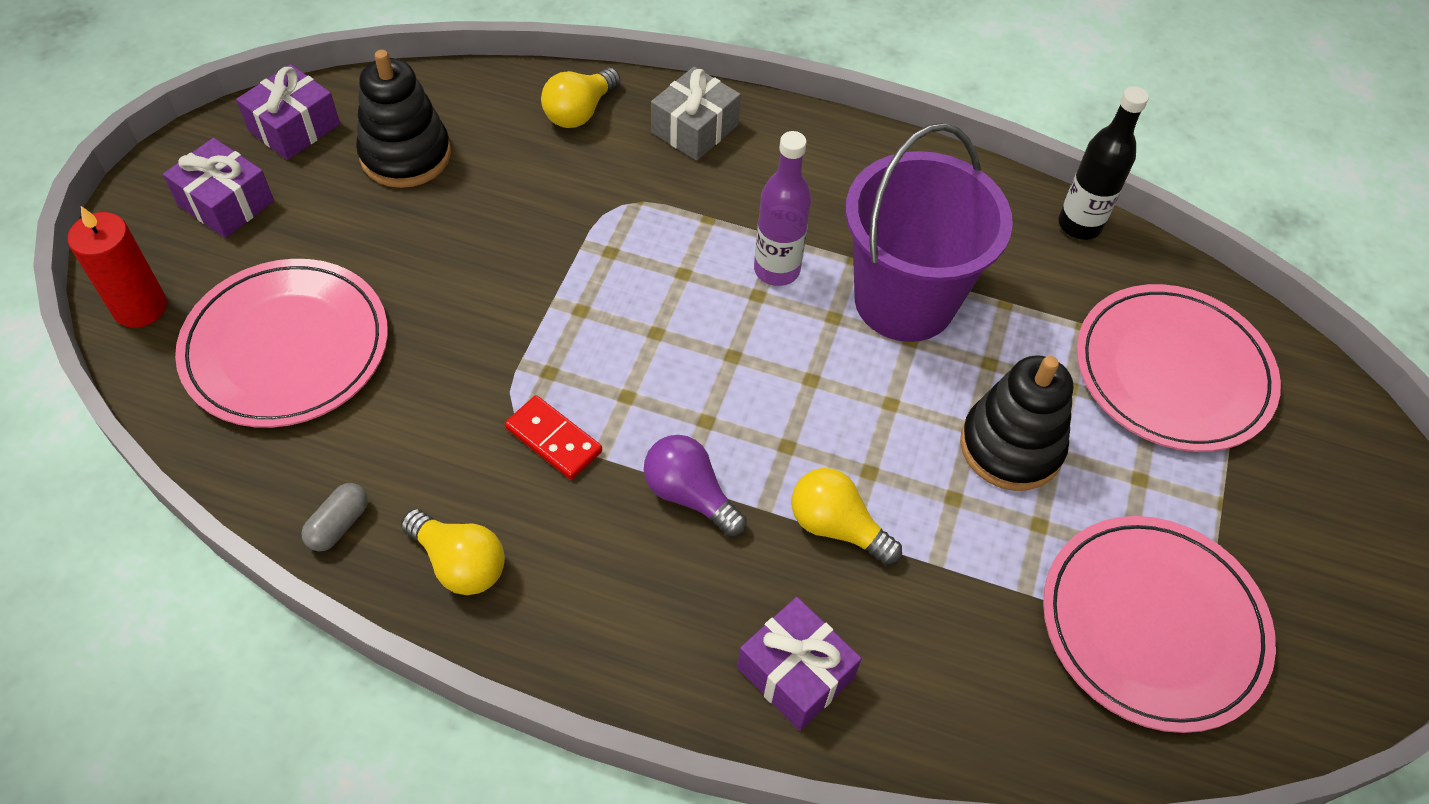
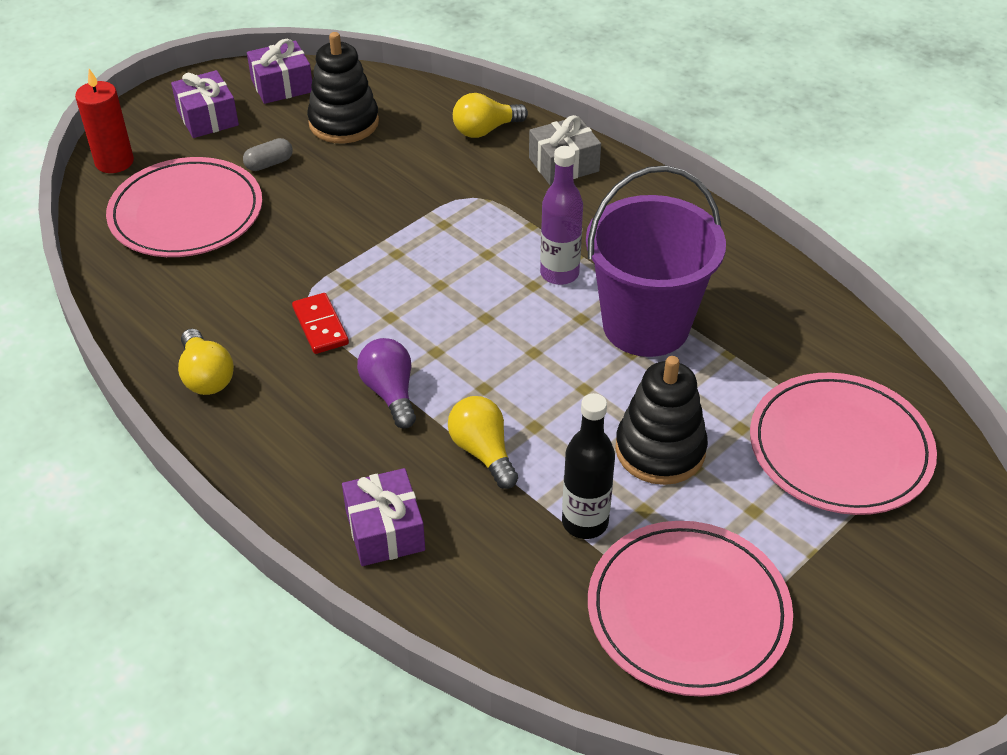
camera: 30 degrees right, 10 degrees down
grey capsule [301,483,368,551] -> grey capsule moved to [243,138,293,171]
black bottle [1058,86,1149,240] -> black bottle moved to [562,393,615,539]

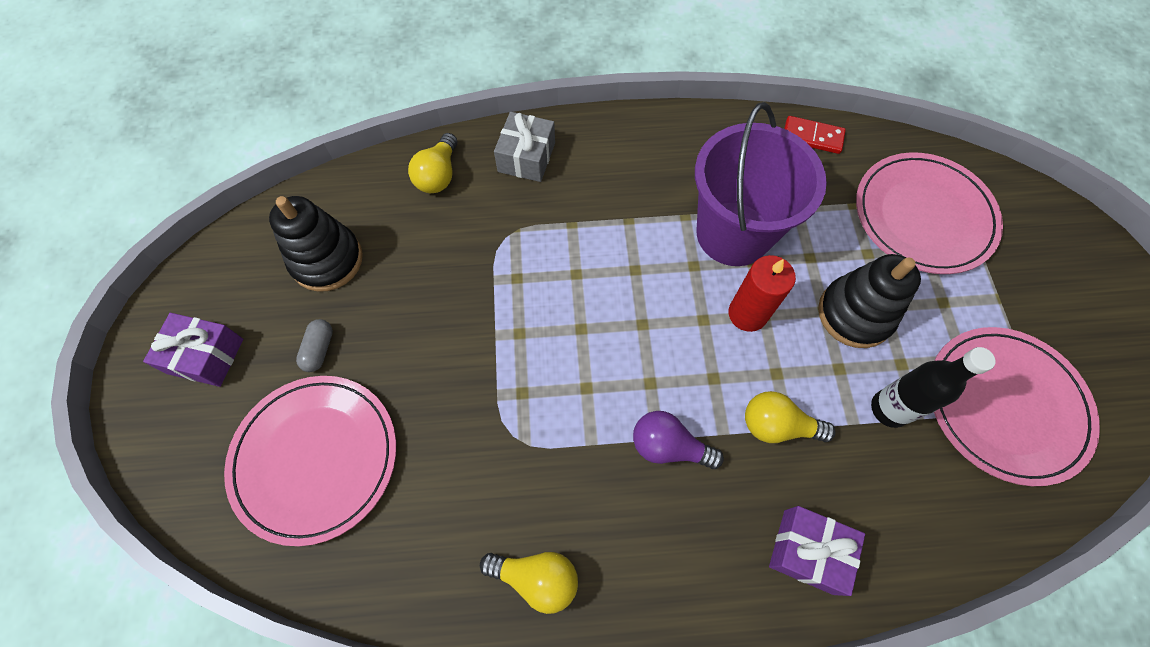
camera: 50 degrees left, 20 degrees up
red candle [75,69,134,173] -> red candle moved to [729,255,796,332]
purple gift [247,39,312,104] -> none
red domino [292,293,349,354] -> red domino moved to [784,116,846,154]
purple bottle [540,146,583,285] -> none

